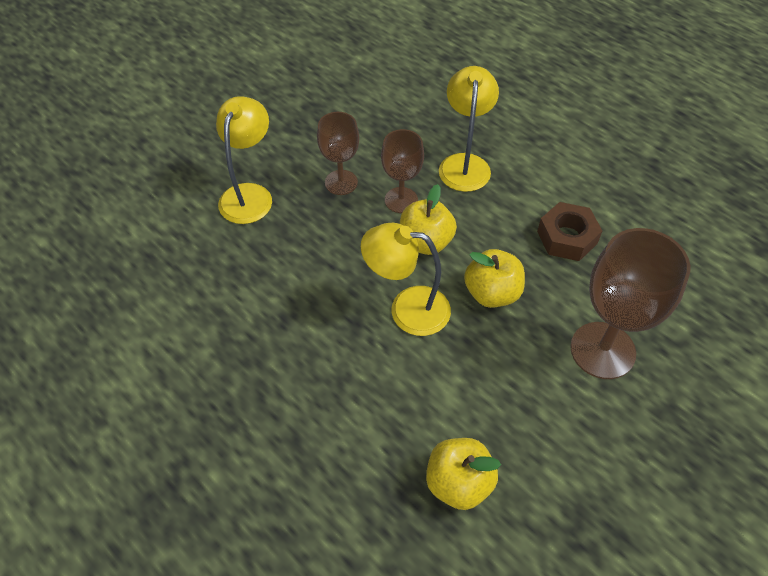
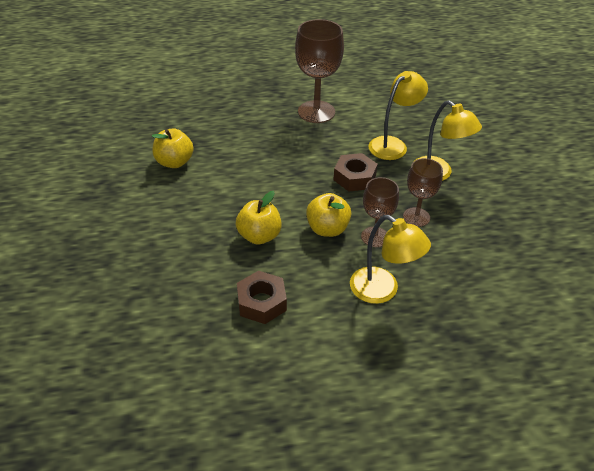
camera: 125 degrees right, 10 degrees down
yellow lamp [361,223,451,336] -> yellow lamp moved to [369,71,428,160]
brown goblet [570,228,690,379] -> brown goblet moved to [295,19,344,123]
none -> brown nut [333,153,378,192]

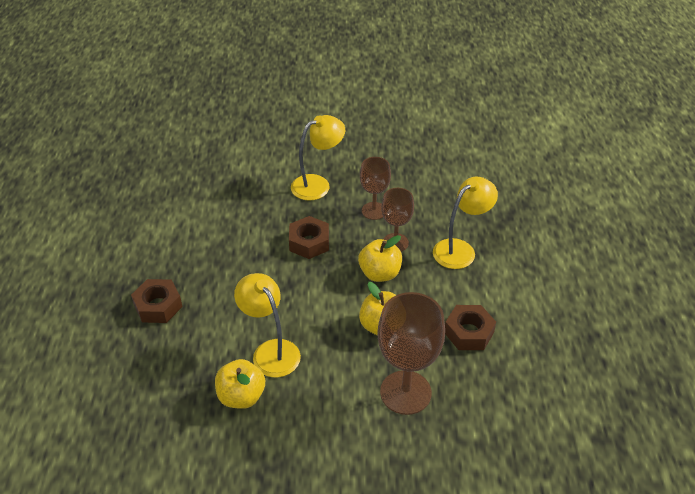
camera: 80 degrees left, 0 degrees up
brown goblet [295,19,344,123] -> brown goblet moved to [377,292,445,415]
yellow lamp [369,71,428,160] -> yellow lamp moved to [234,273,301,377]
none -> brown nut [131,279,182,323]

